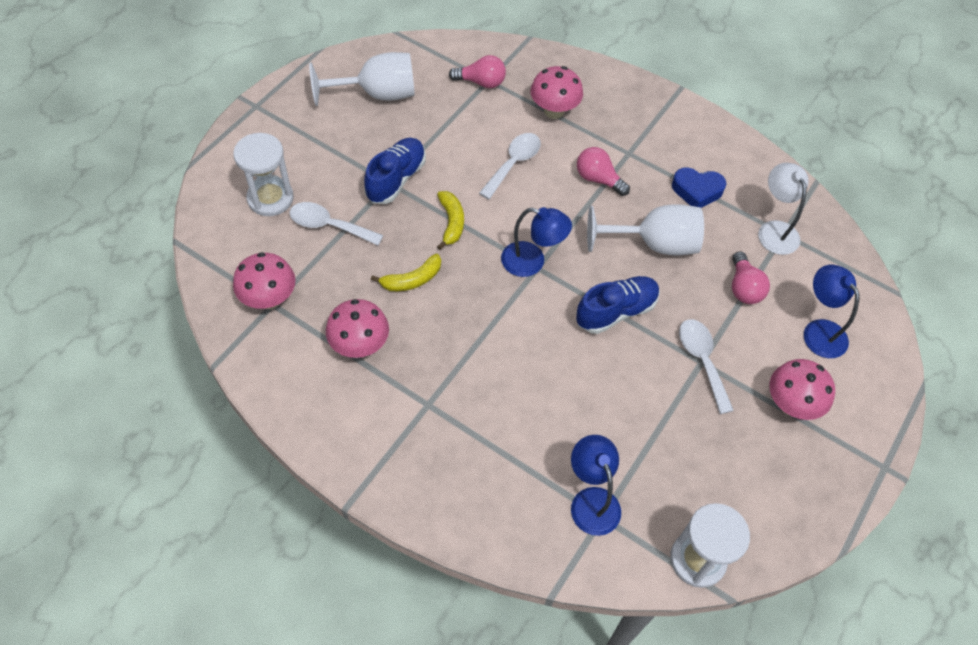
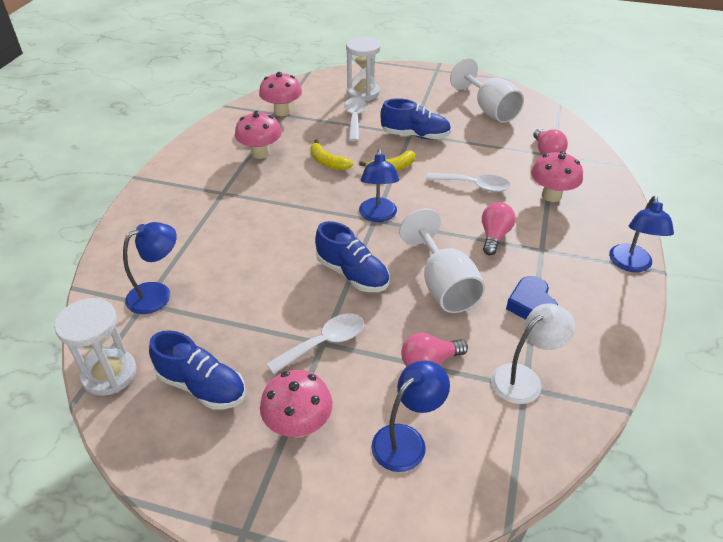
camera: 75 degrees right, 15 degrees down
none -> blue shoe [149,330,245,410]
none -> blue lamp [609,196,674,272]

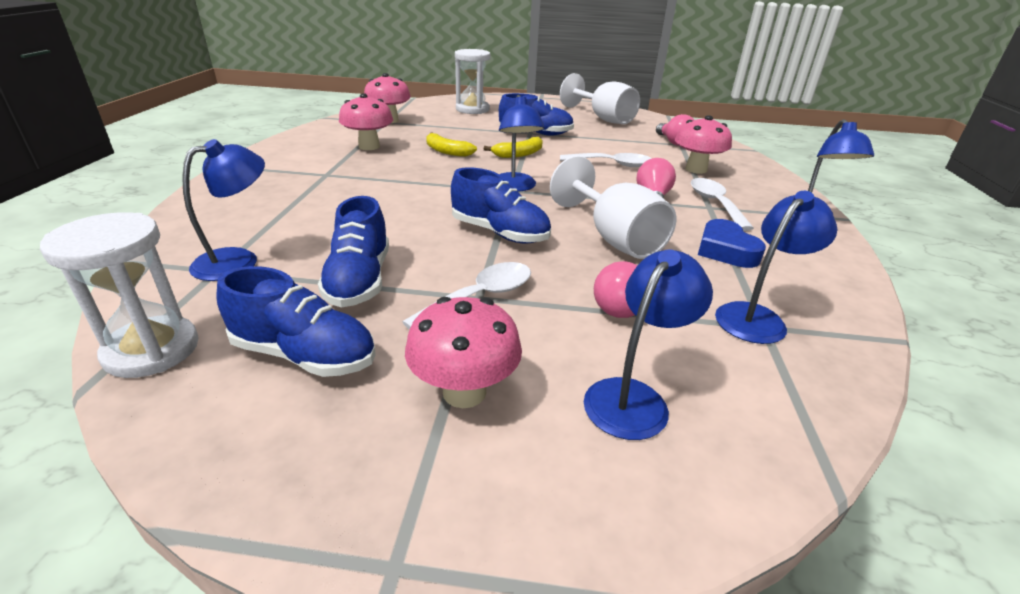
camera: 10 degrees left, 10 degrees down
white spoon [344,97,367,141] -> white spoon moved to [691,178,754,231]
white lamp [491,303,575,404] -> blue lamp [715,191,837,344]
none -> blue shoe [318,196,389,307]

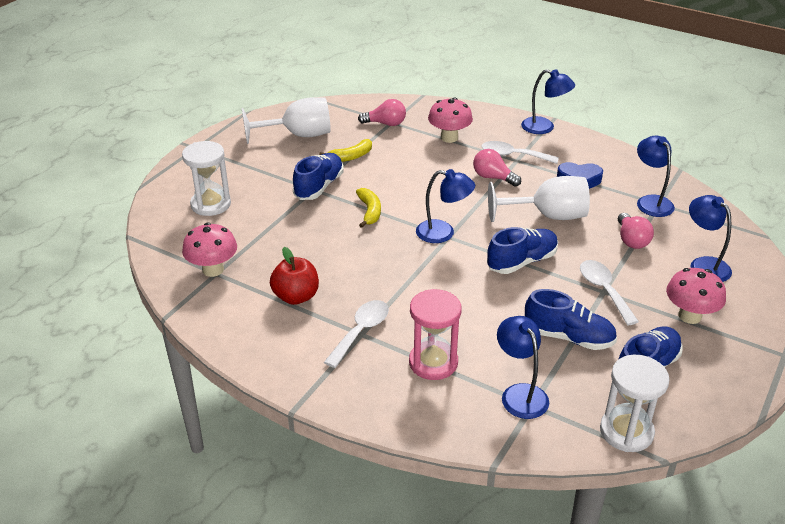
camera: 65 degrees left, 5 degrees up
pink mushroom [339,93,393,150] -> red apple [270,247,319,305]
yellow banana [426,133,477,157] -> yellow banana moved to [319,139,372,162]
white spoon [560,153,652,167] -> white spoon moved to [324,300,389,368]
none -> pink hourglass [409,289,462,380]

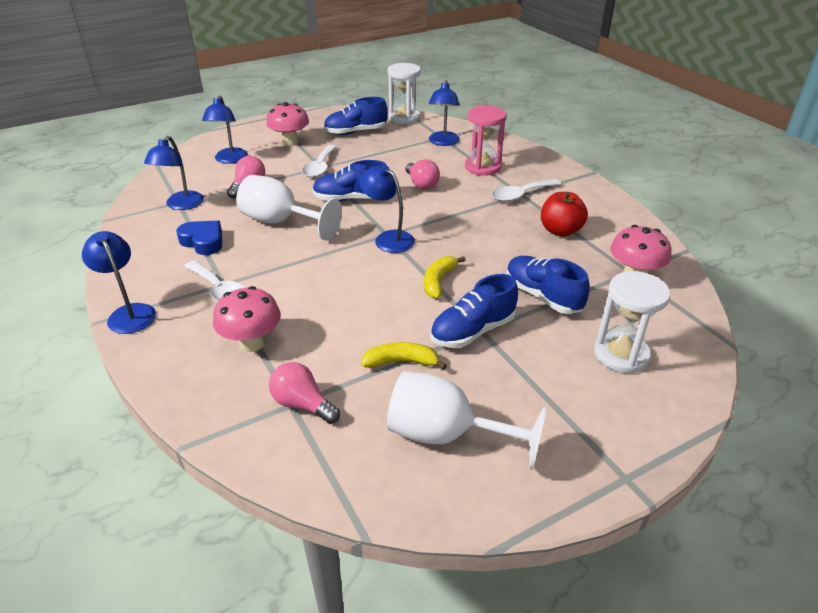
camera: 150 degrees left, 0 degrees up
pink light bulb [473,149,521,187] -> pink light bulb moved to [405,159,440,189]
blue shoe [525,289,617,350] -> blue shoe moved to [507,256,589,314]

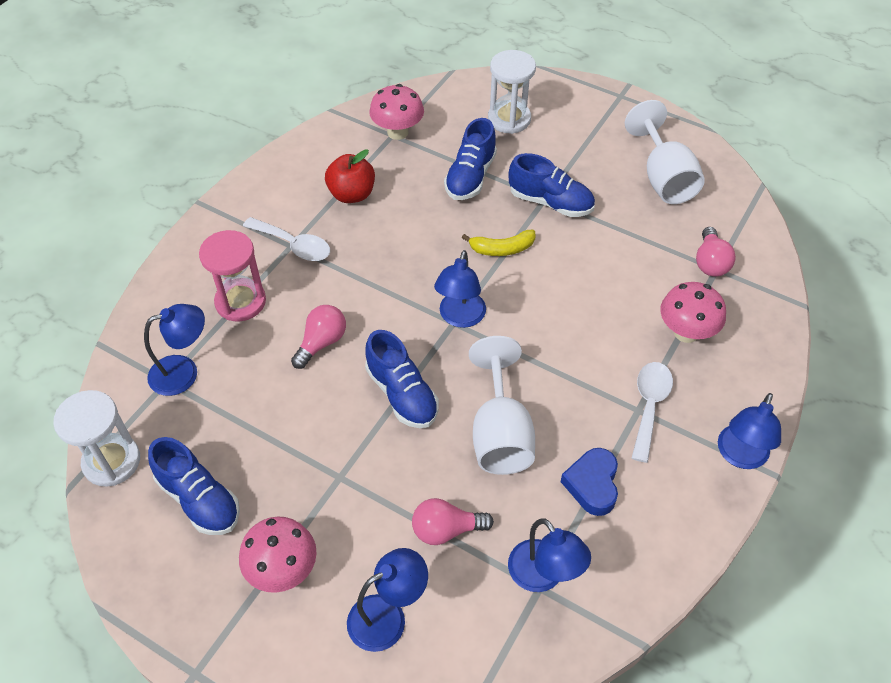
camera: 120 degrees left, 15 degrees up
blue lamp [144,136,204,210] -> blue lamp turned 75 degrees clockwise [508,518,591,592]
white spoon [302,145,337,178] -> none
yellow banana [361,342,447,370] -> none

